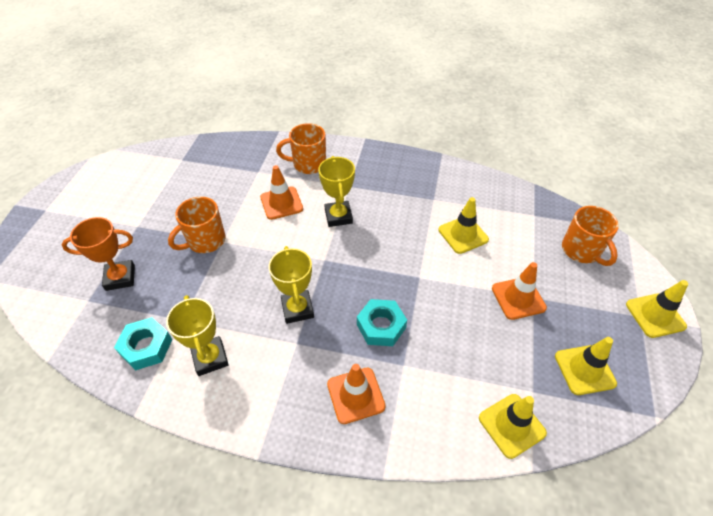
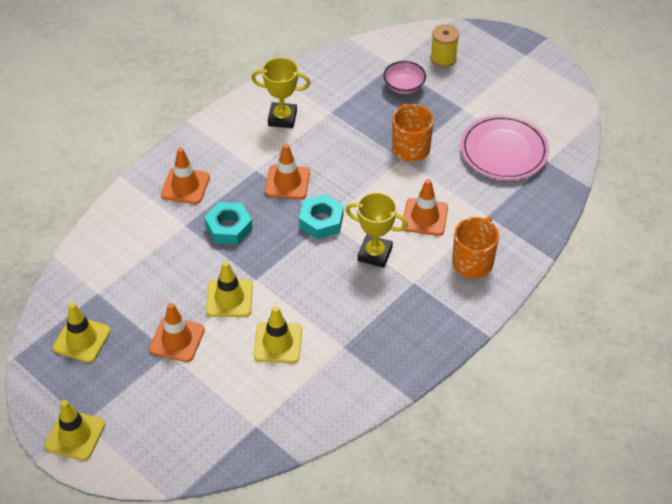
camera: 120 degrees right, 0 degrees up
orange trophy [62,217,135,291] -> pink bowl [383,61,426,94]
turquoise nut [114,317,172,370] -> turquoise nut moved to [299,194,344,239]
yellow trophy [269,246,314,324] -> orange traffic cone [265,144,310,199]
yellow traffic cone [479,394,547,459] -> yellow traffic cone moved to [206,261,253,317]
orange mug [562,206,619,266] -> none
none -> yellow spool [430,24,459,68]
none -> pink plate [461,114,549,180]

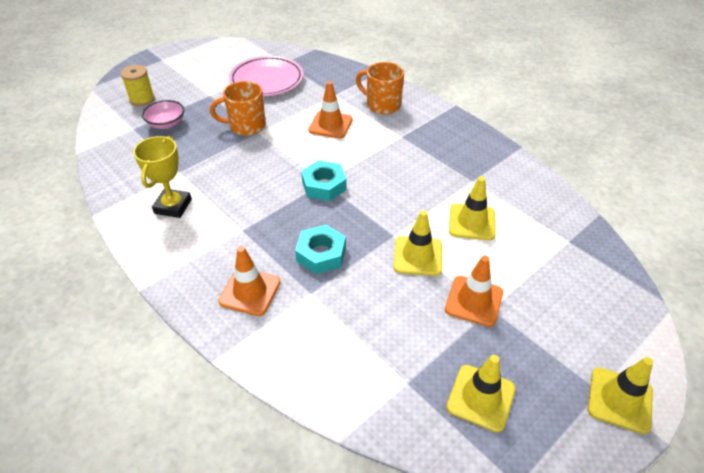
camera: 85 degrees left, 5 degrees down
orange traffic cone [265,144,310,199] -> none
yellow trophy [345,192,408,268] -> none

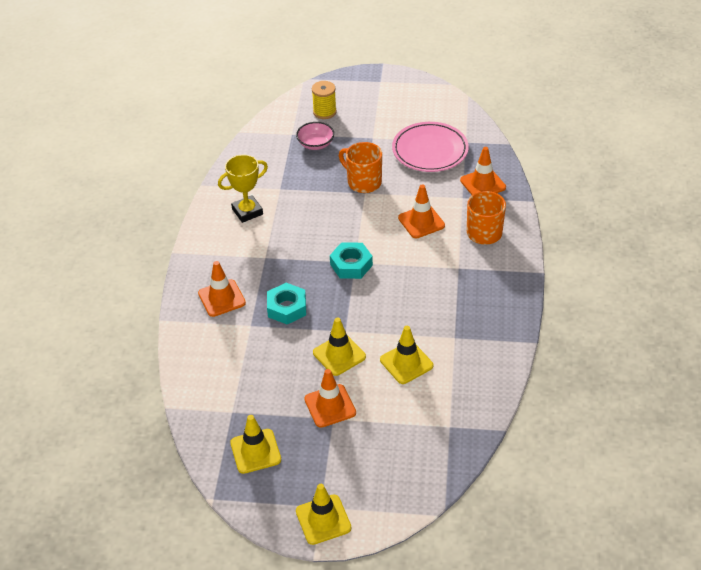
camera: 50 degrees right, 0 degrees up
none -> orange traffic cone [460,147,506,195]

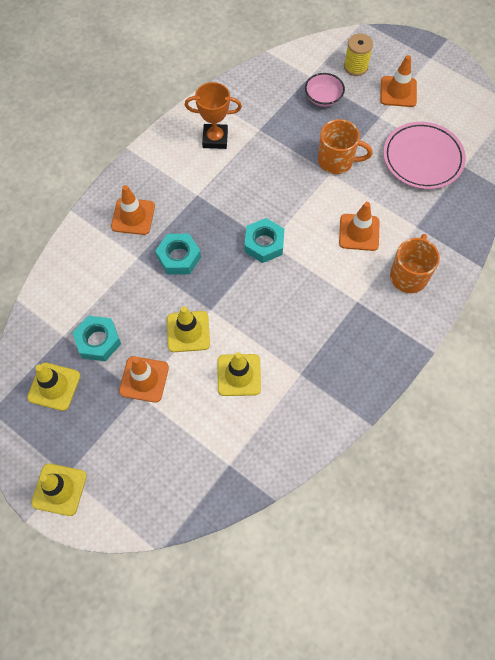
camera: 30 degrees right, 20 degrees up
yellow trophy [218,155,268,223] -> orange trophy [185,82,242,149]
orange mug [339,142,382,193] -> orange mug turned 120 degrees clockwise [318,119,373,174]
orange traffic cone [460,147,506,195] -> orange traffic cone moved to [380,55,417,107]
none -> turquoise nut [72,316,121,361]

